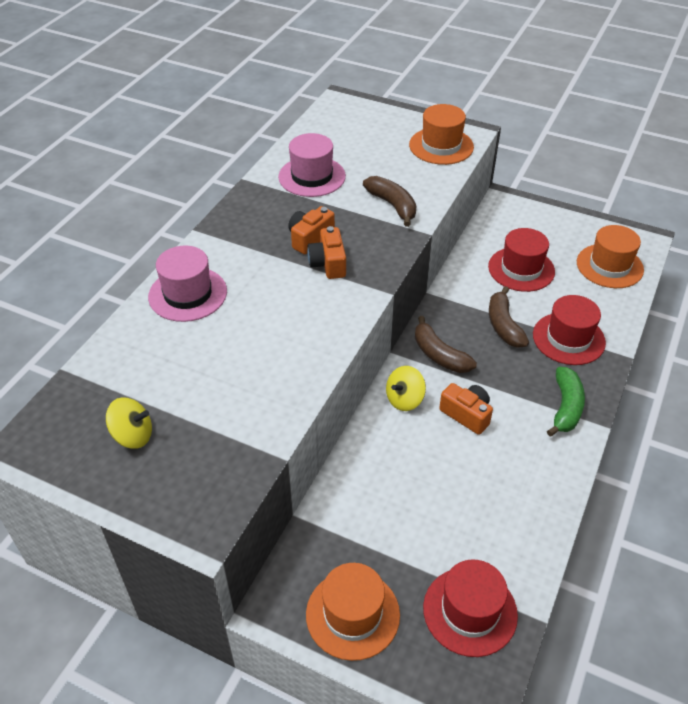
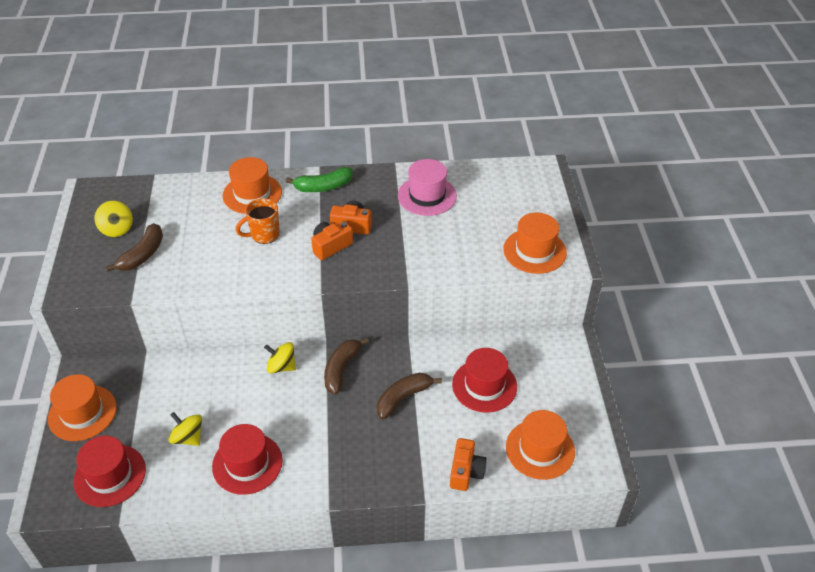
camera: 60 degrees right, 0 degrees up
pink hat [148,246,227,322] -> orange hat [223,157,282,214]
brown banana [363,176,416,227] -> brown banana moved to [106,223,163,271]
orange camera [439,383,493,435] -> orange camera moved to [450,438,487,491]
red hat [533,295,606,365] -> red hat moved to [212,424,283,495]
green banana [547,367,585,437] -> green banana moved to [286,167,353,192]
none -> yellow spinning top [169,412,202,446]
none -> orange mug [236,198,280,244]

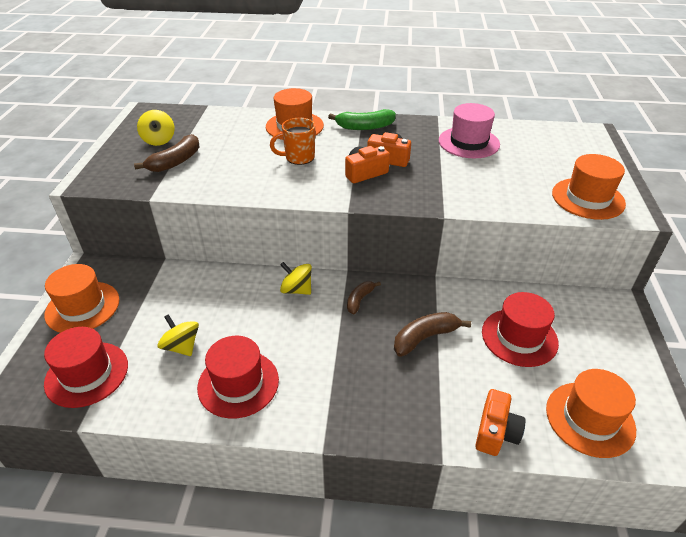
camera: 10 degrees right, 5 degrees down
brown banana [324,337,369,394] -> brown banana [347,281,381,314], size x0.64

